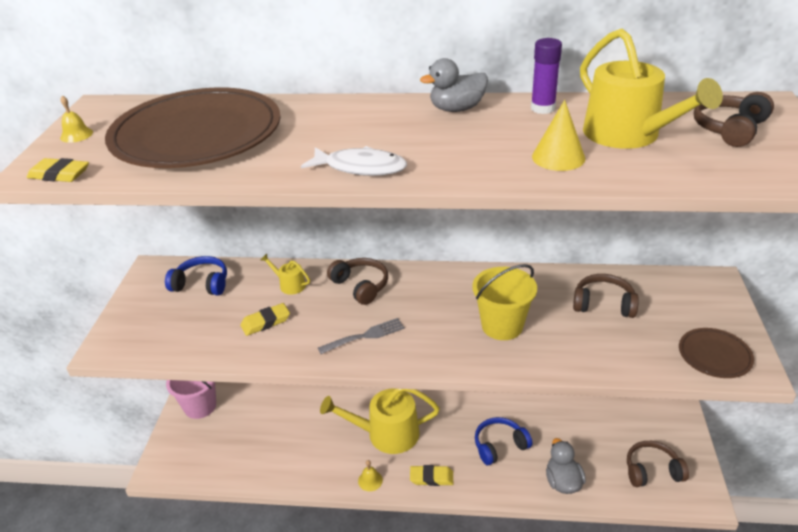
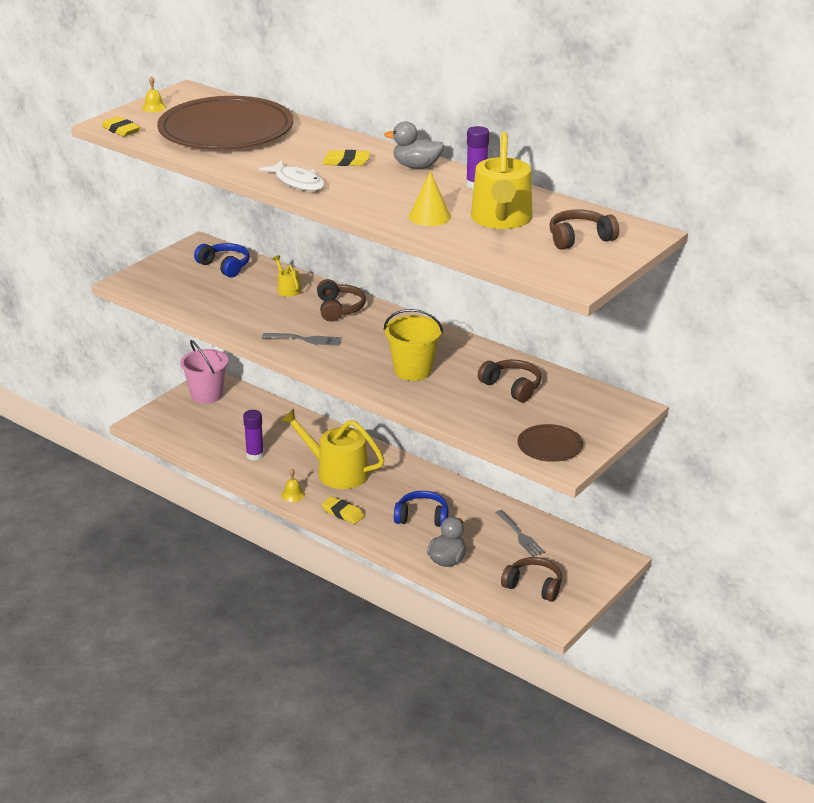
camera: 30 degrees right, 5 degrees down
yellow eraser [240,303,290,336] -> yellow eraser moved to [323,150,370,166]
none -> purple glue stick [243,410,264,461]
none -> grey fork [495,510,545,557]

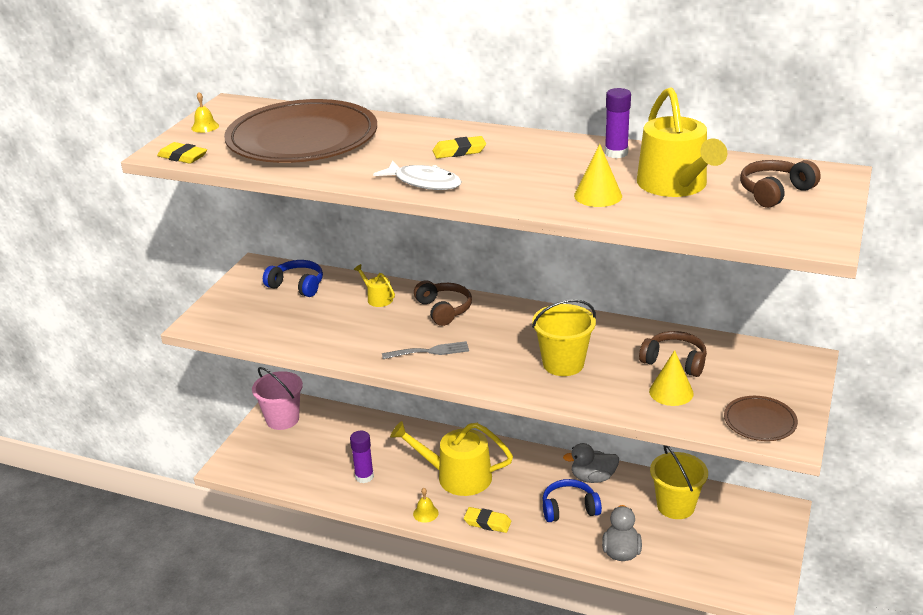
camera: 15 degrees left, 0 degrees up
grey duck [384,121,444,169] -> grey duck moved to [563,443,619,483]
grey fork [495,510,545,557] -> yellow bucket [650,445,708,519]
brown headphones [501,557,562,602] -> none
none -> yellow cone [649,350,694,406]

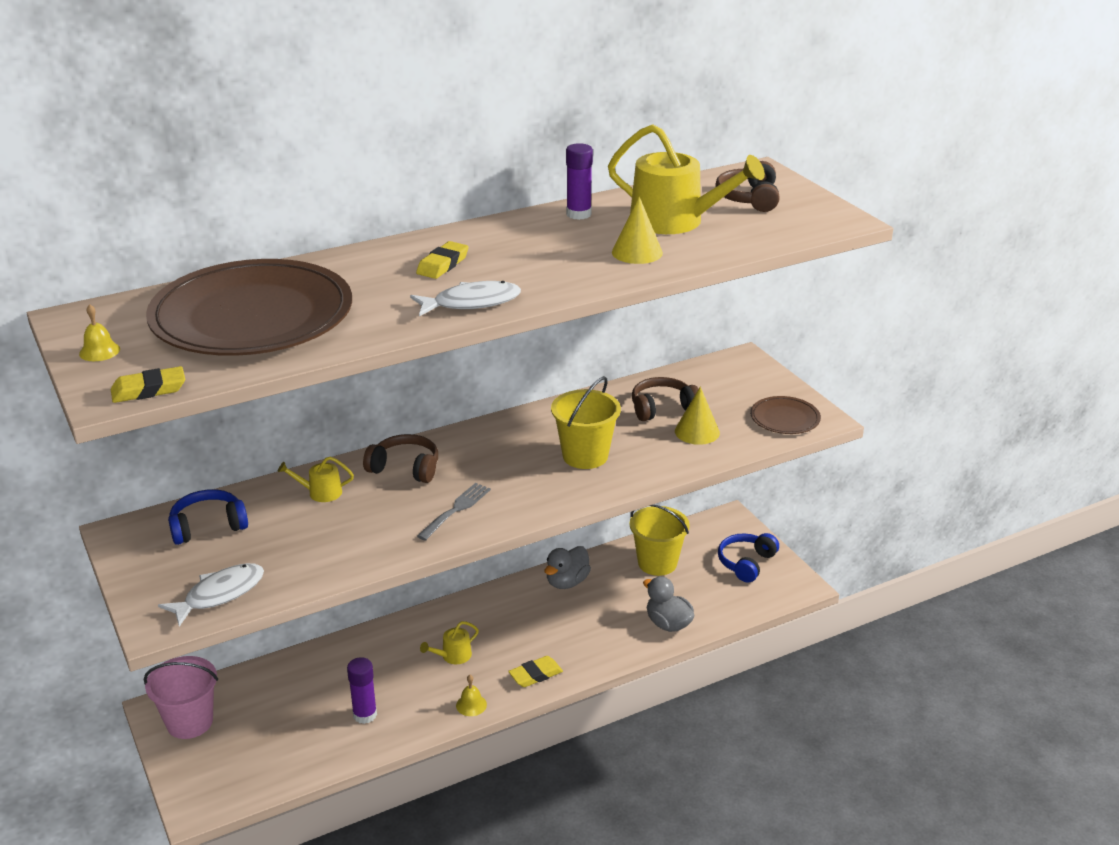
camera: 50 degrees left, 0 degrees up
yellow watering can [390,421,513,496] -> yellow watering can [420,621,479,664], size x0.46
blue headphones [543,479,602,522] -> blue headphones moved to [718,533,779,583]
none -> white fish [158,563,264,627]

